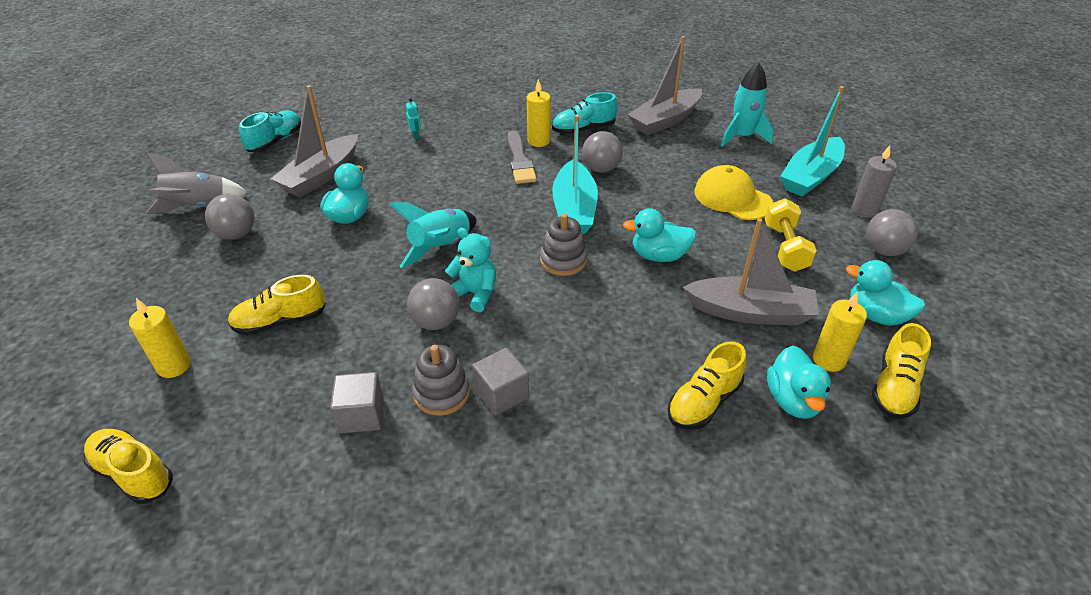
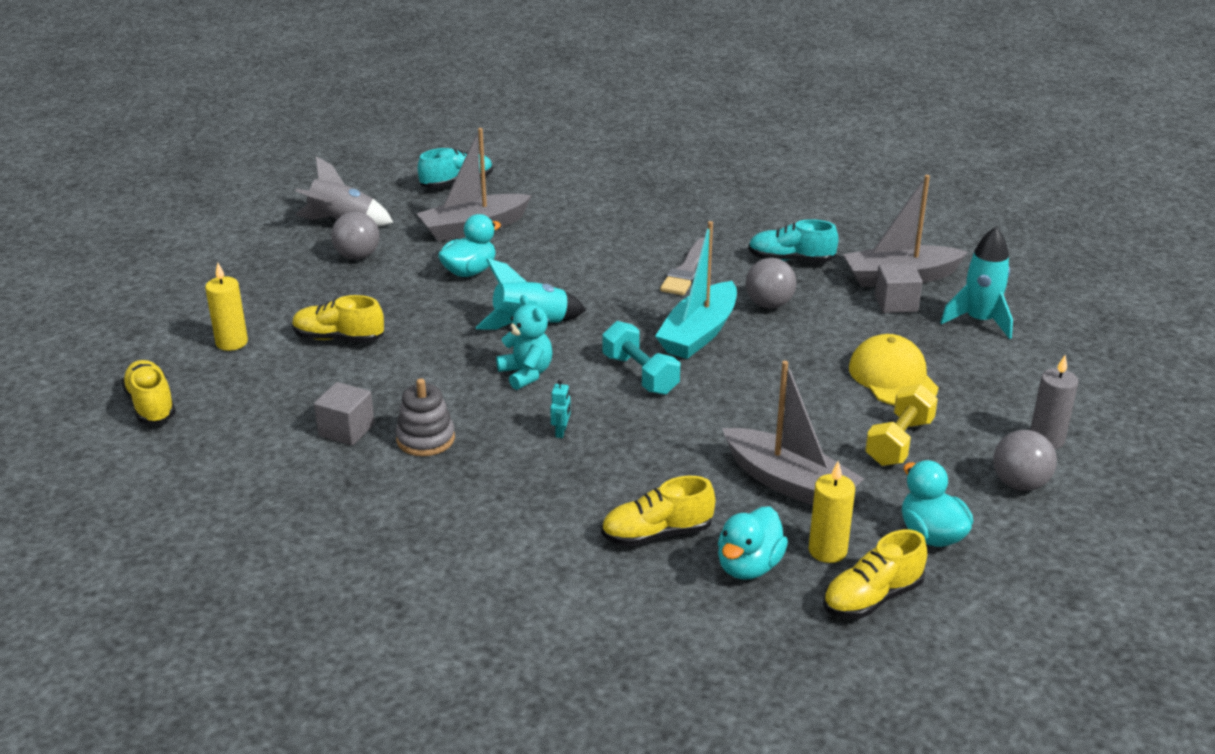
camera: 30 degrees right, 10 degrees down
turquoise robot [406,98,421,140] -> turquoise robot moved to [550,379,571,438]
grey ball [407,278,460,330] -> none
grey cube [472,348,529,416] -> grey cube moved to [875,263,922,313]
yellow candle [527,79,551,147] -> none
grey stacking toy [540,213,587,276] -> turquoise dumbbell [602,321,680,395]
turquoise duck [623,208,697,262] -> none
turquoise boat [780,86,845,196] -> none

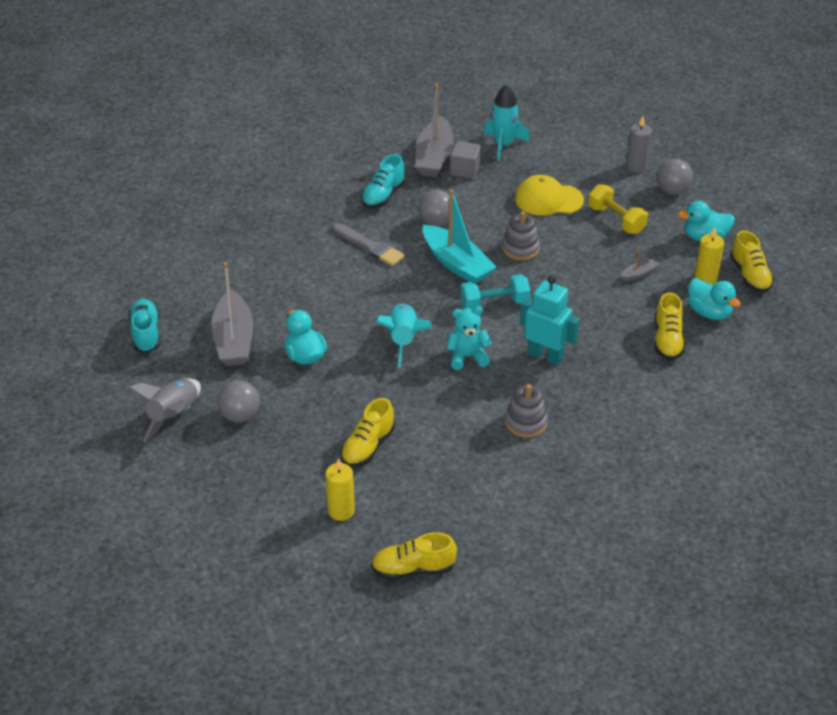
camera: 70 degrees left, 10 degrees up
grey cube [314,382,375,445] -> none
turquoise robot [550,379,571,438] -> turquoise robot [520,276,579,365], size x2.37
grey boat [722,361,864,506] -> grey boat [621,246,659,281], size x0.44
none -> grey stacking toy [502,211,540,260]

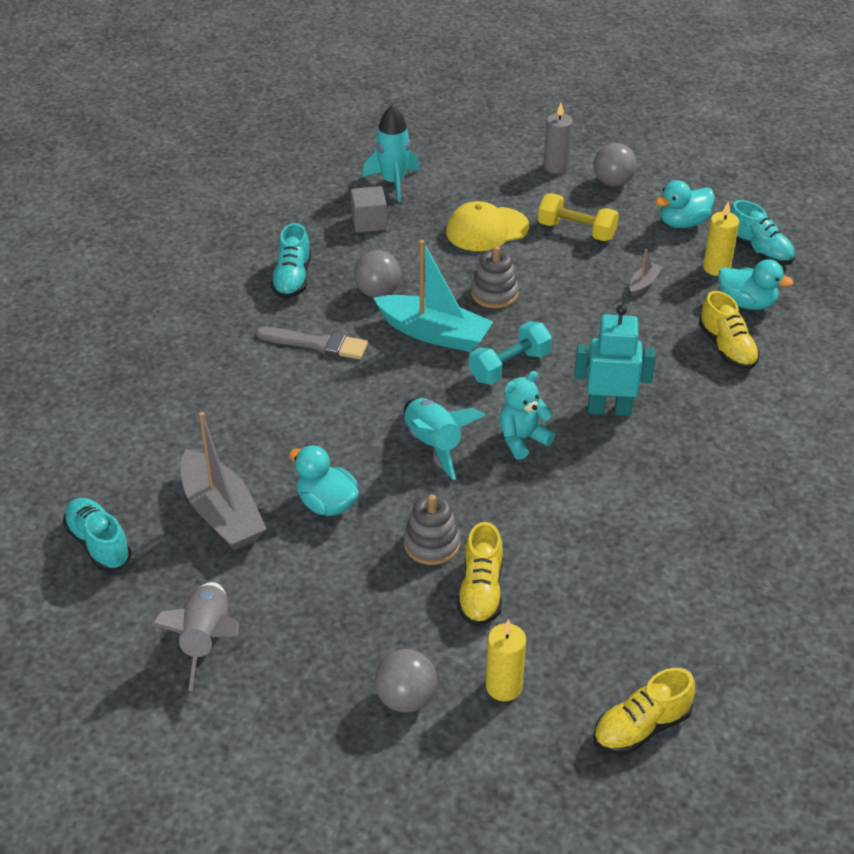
camera: 25 degrees left, 0 degrees up
grey ball [217,380,260,423] -> grey ball moved to [374,649,437,713]
grey boat [415,84,454,177] -> none
grey stacking toy [505,384,548,438] -> grey stacking toy moved to [404,494,460,565]
yellow shoe [730,230,774,293] -> turquoise shoe [730,200,795,265]

